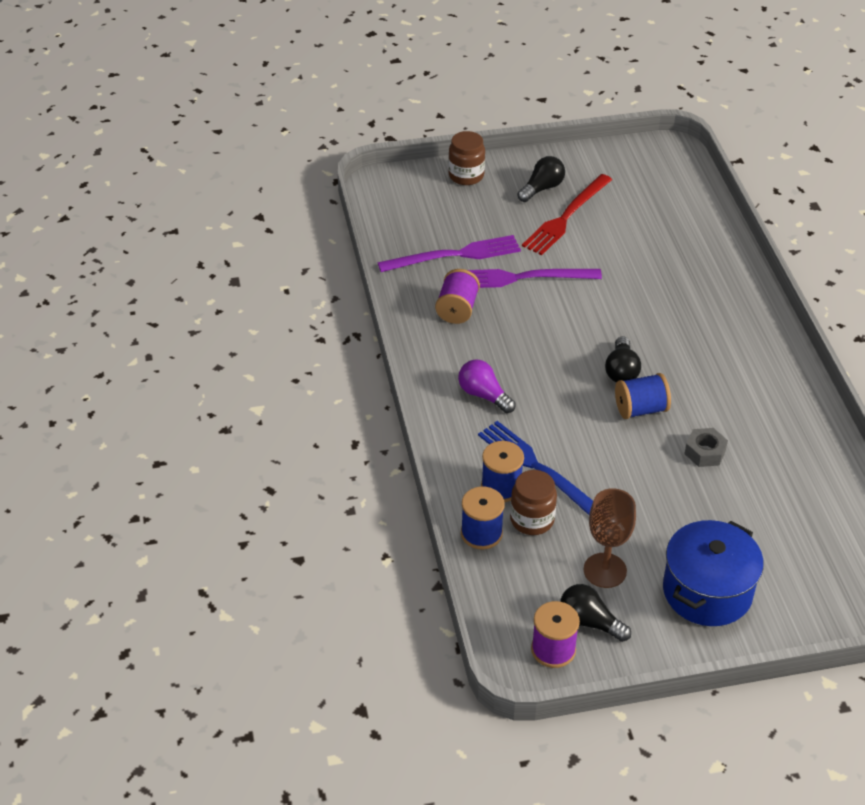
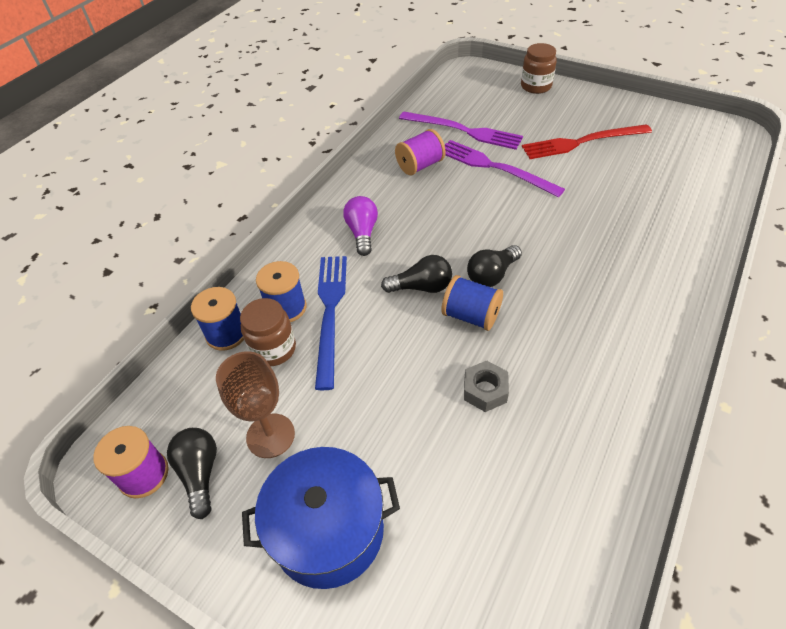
camera: 45 degrees right, 5 degrees up
black light bulb [517,156,565,202] -> black light bulb moved to [381,255,452,293]

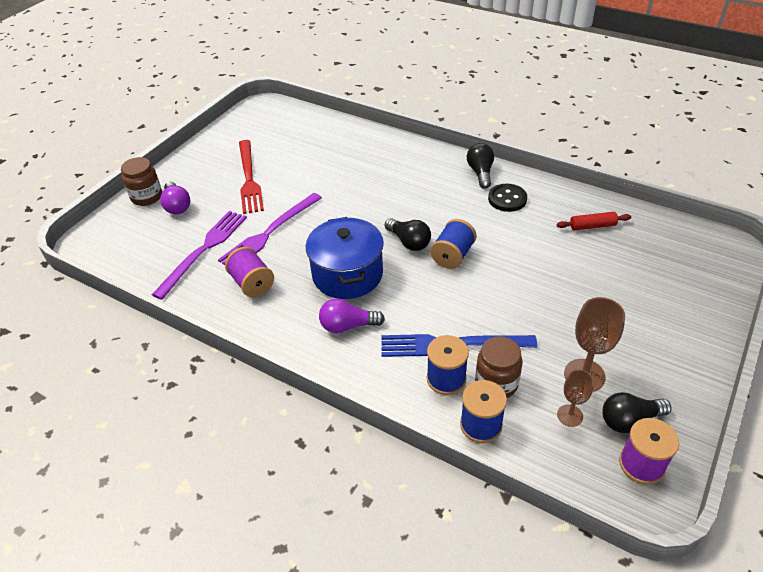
camera: 90 degrees left, 5 degrees down
blue pot [242,447,400,589] -> blue pot moved to [306,217,384,299]
black light bulb [381,255,452,293] -> black light bulb moved to [467,143,494,189]
grey nut [464,360,509,412] -> none
none -> purple light bulb [160,182,190,214]
none -> black button [488,184,527,212]
none -> red rolling pin [557,212,631,230]
none -> brown goblet [557,370,594,427]

